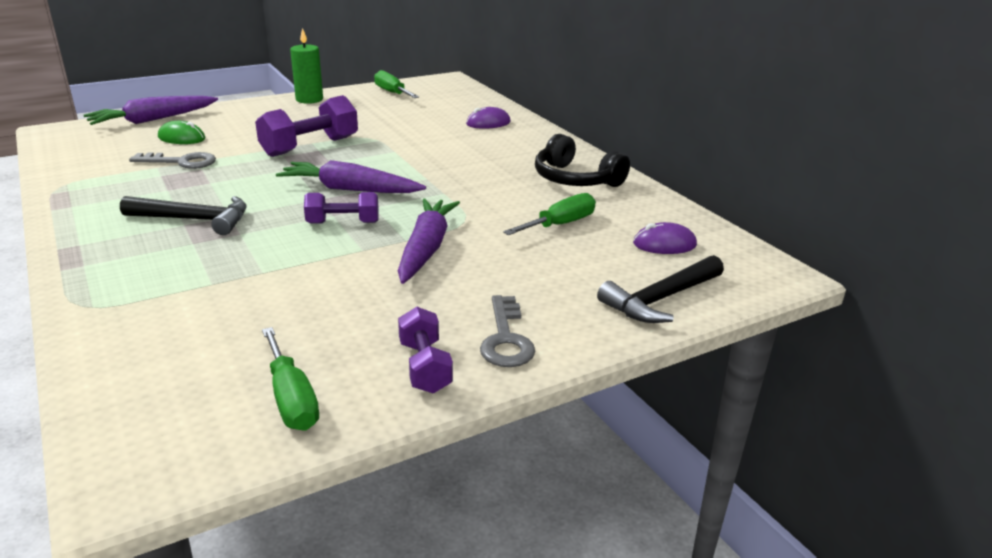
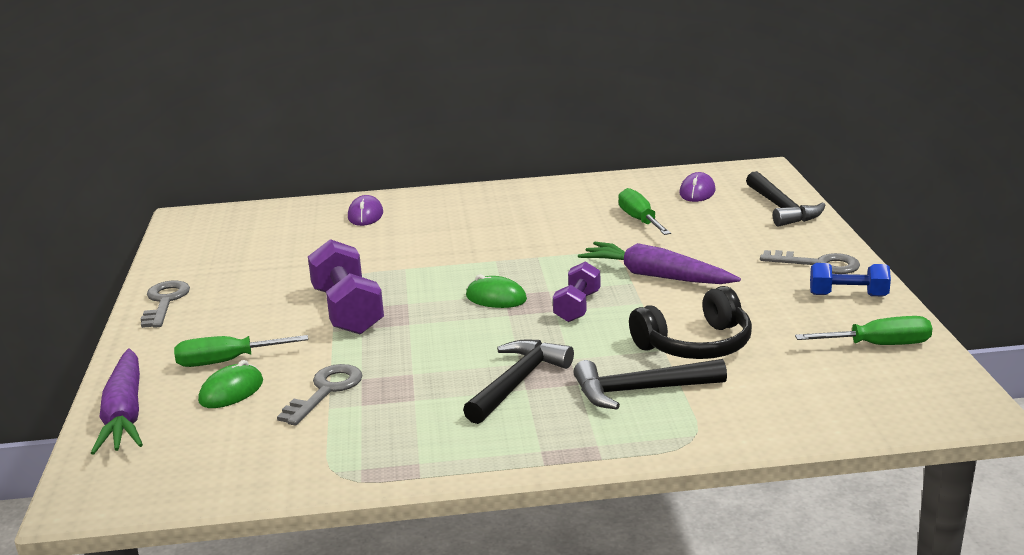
camera: 65 degrees left, 5 degrees down
purple carrot [276,160,426,193] -> green mouse [466,274,527,308]
green candle [290,28,323,104] -> grey key [141,281,190,328]
green screwdriver [374,70,419,98] -> green screwdriver moved to [174,335,308,367]
purple dumbbell [398,307,453,393] -> blue dumbbell [810,263,891,296]
black headphones [535,134,630,187] -> black headphones moved to [629,286,752,359]
none -> black hammer [573,359,727,410]

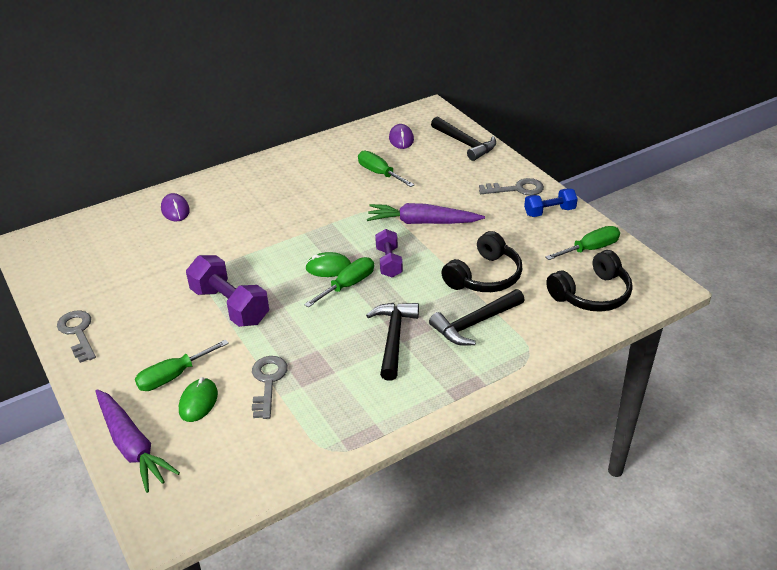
camera: 25 degrees left, 15 degrees up
none -> green screwdriver [304,257,374,308]
none -> black headphones [546,250,633,312]

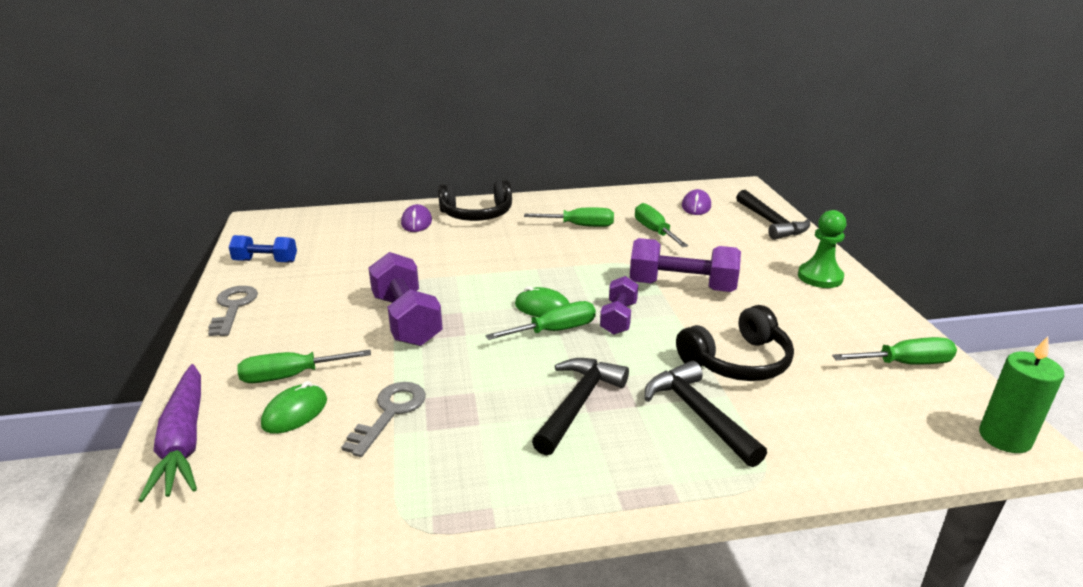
camera: 20 degrees right, 10 degrees down
purple carrot [367,203,485,224] -> purple dumbbell [630,238,741,292]
black hammer [429,289,525,346] -> black hammer turned 75 degrees clockwise [644,361,767,467]
grey key [479,178,544,196] -> green pawn [798,210,846,288]
blue dumbbell [524,188,578,217] -> blue dumbbell moved to [229,235,297,263]
black headphones [546,250,633,312] -> black headphones moved to [438,180,512,221]
none -> green screwdriver [524,208,614,227]
none -> green candle [979,337,1064,453]

